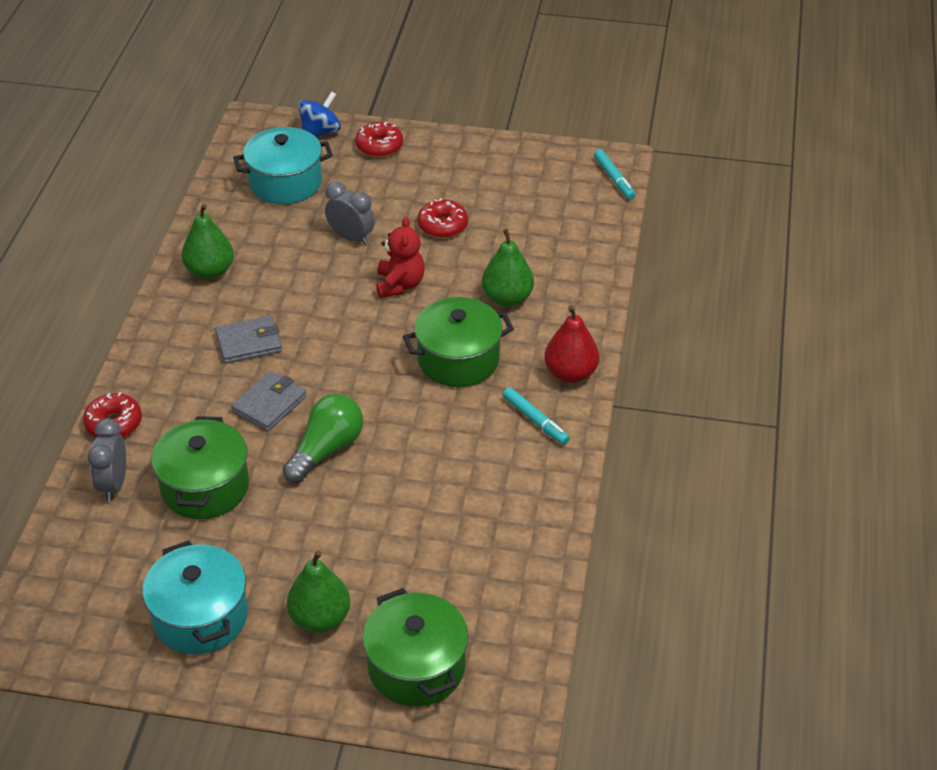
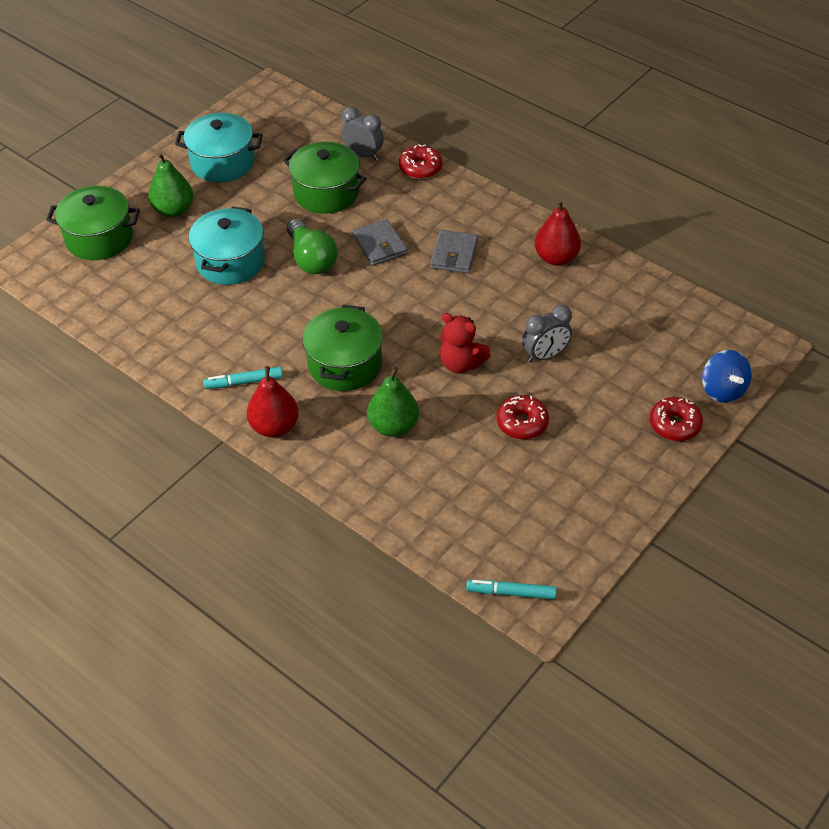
camera: 120 degrees right, 5 degrees up
green pear [182,204,234,279] -> red pear [535,200,581,266]
turquoise pot [233,127,333,204] -> turquoise pot moved to [189,206,265,285]

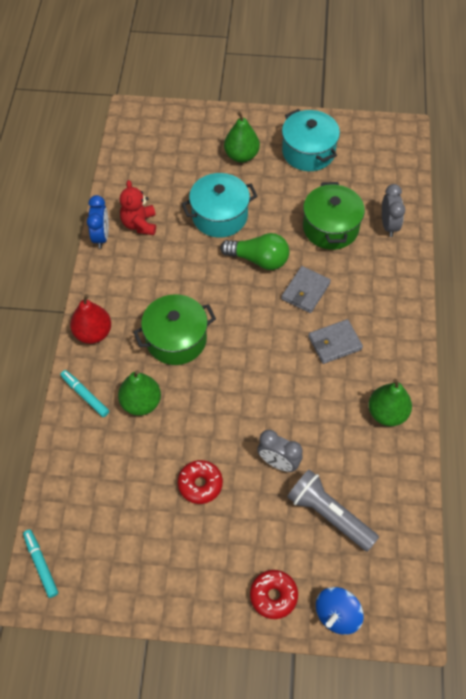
camera: 55 degrees right, 10 degrees up
green pot [46,186,140,260] -> none
turquoise marker [204,367,283,389] -> turquoise marker moved to [60,370,109,417]
green light bulb [287,219,338,274] -> green light bulb turned 105 degrees counterclockwise [220,233,289,270]
red donut [399,144,442,179] -> none
red teddy bear [440,313,491,373] -> red teddy bear moved to [120,180,156,235]
red pear [535,200,581,266] -> green pear [369,379,412,426]
none -> blue clock [87,195,109,249]
none -> grey flashlight [287,469,379,552]

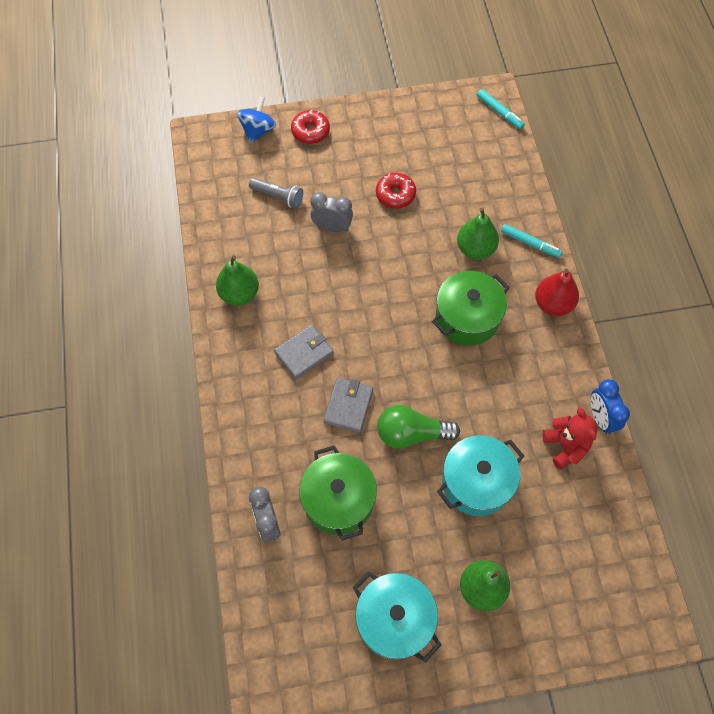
camera: 165 degrees right, 5 degrees up
grey flashlight [287,469,379,552] -> grey flashlight [249,177,303,208], size x0.65

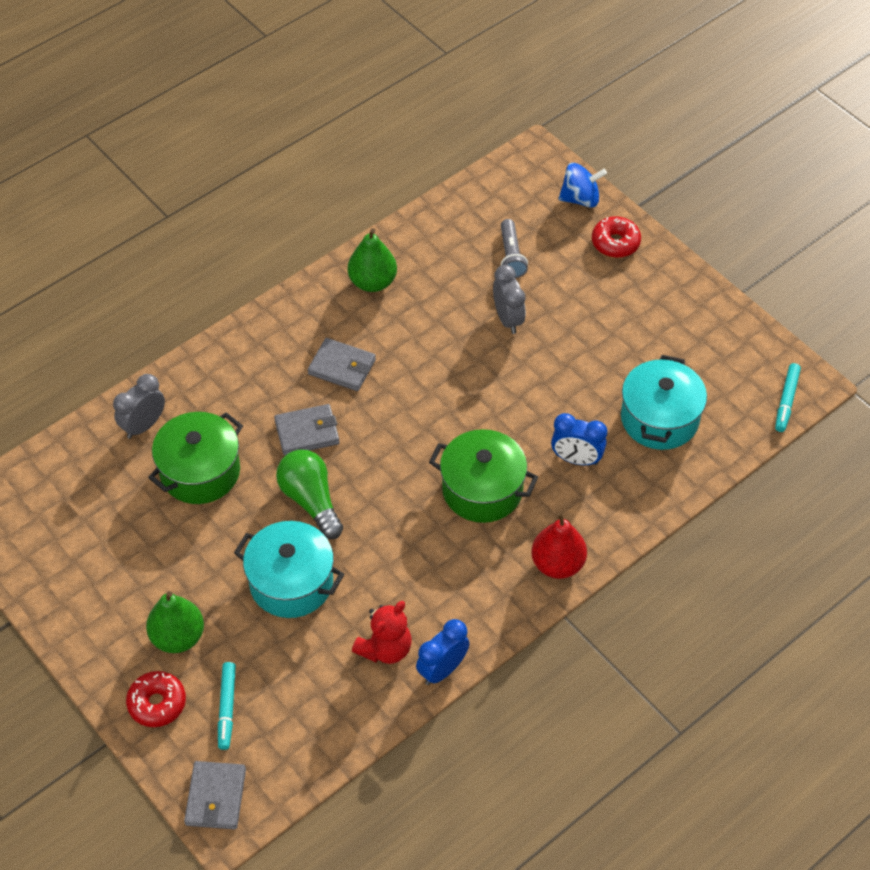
camera: 60 degrees right, 10 degrees down
turquoise pot [352,571,441,662] -> turquoise pot moved to [621,355,707,450]
red donut [376,173,416,209] -> red donut moved to [126,671,186,727]
green pear [457,208,499,260] -> blue clock [551,413,607,465]
turquoise marker [501,224,563,258] -> turquoise marker moved to [218,662,236,750]
none -> grey wallet [184,761,246,830]

